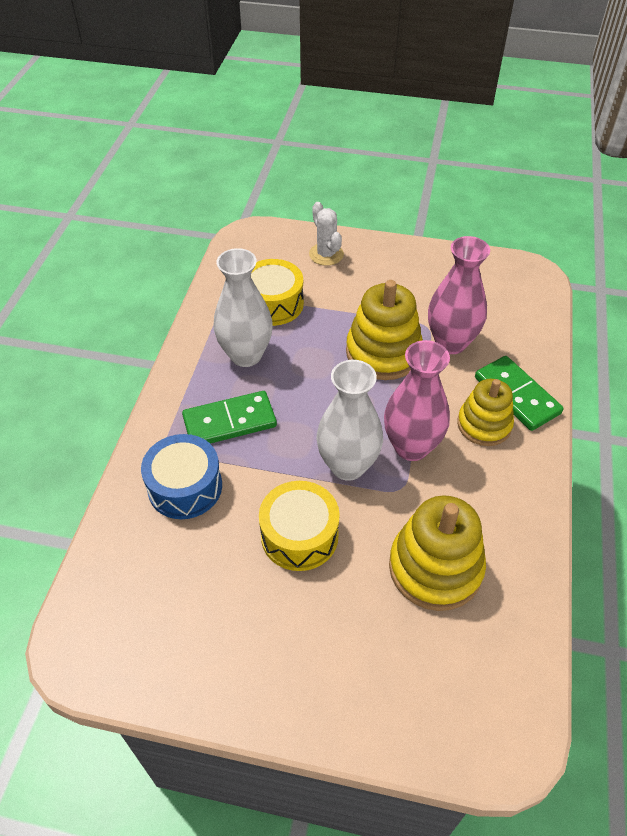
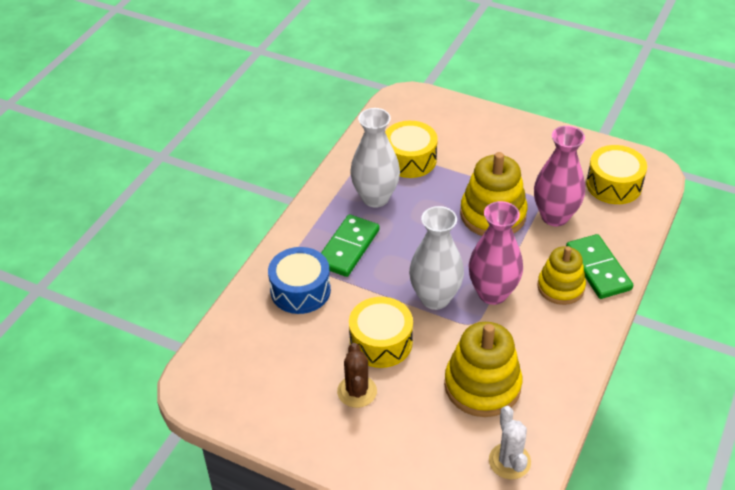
camera: 15 degrees right, 5 degrees down
green domino [182,391,277,444] -> green domino turned 60 degrees counterclockwise [321,214,380,277]
white cactus [309,202,344,266] -> white cactus moved to [489,406,531,479]
none -> brown cactus [337,343,377,408]
none -> yellow drum [586,145,647,204]

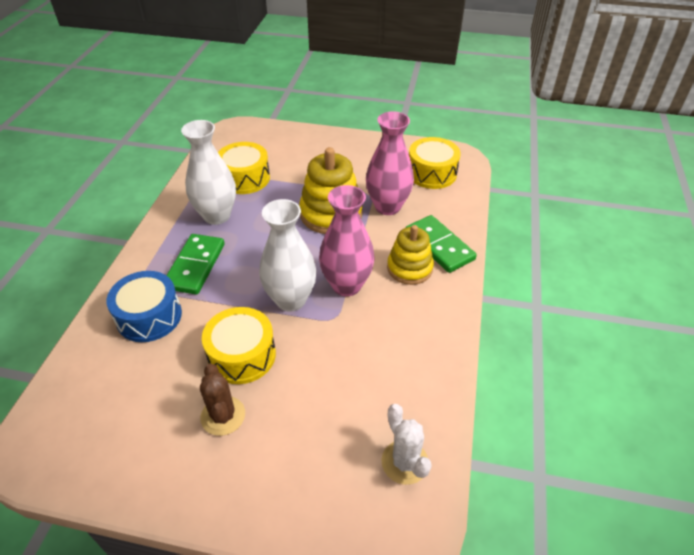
camera: 15 degrees left, 0 degrees up
yellow stacking toy [444,322,522,417] -> none

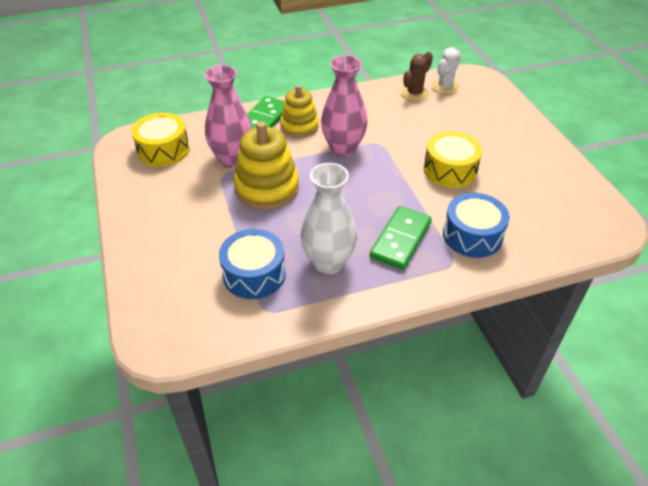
camera: 120 degrees left, 0 degrees up
green domino [166,234,225,295] -> green domino turned 45 degrees counterclockwise [370,206,432,270]
brown cactus [200,364,245,436] -> brown cactus moved to [401,51,433,101]
yellow drum [218,142,270,194] -> blue drum [219,229,286,299]
white vase [259,199,317,312] -> none

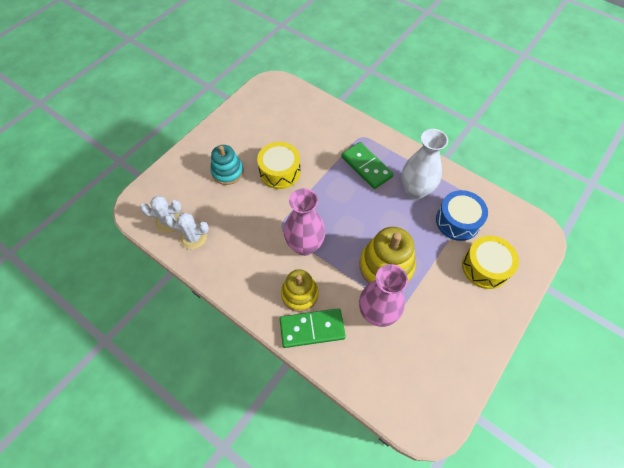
camera: 125 degrees left, 15 degrees up
yellow drum [131,113,189,167] -> yellow drum moved to [462,236,519,289]
green domino [370,206,432,270] -> green domino turned 60 degrees clockwise [341,142,394,189]
brown cactus [401,51,433,101] -> white cactus [164,212,209,249]
blue drum [443,193,510,258] -> none
none -> turquoise stacking toy [210,145,244,185]

